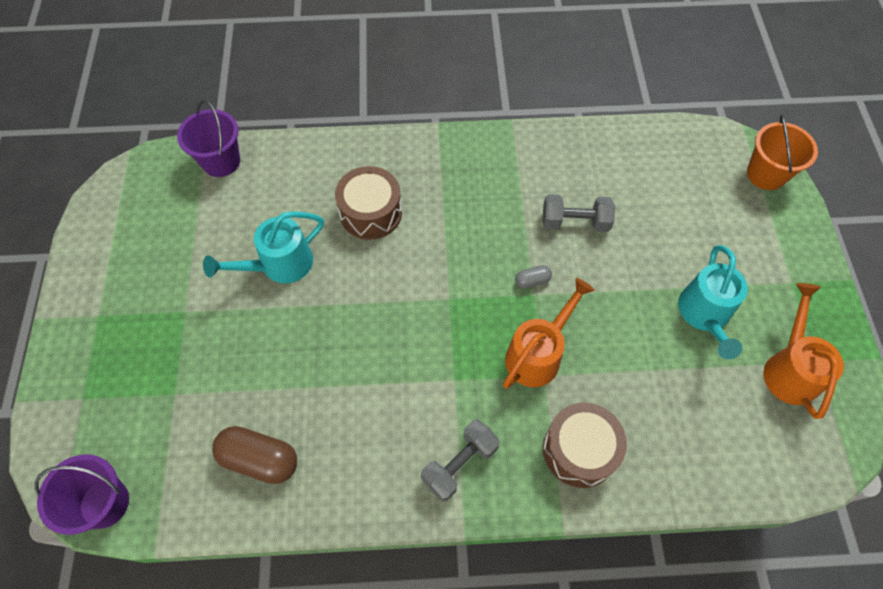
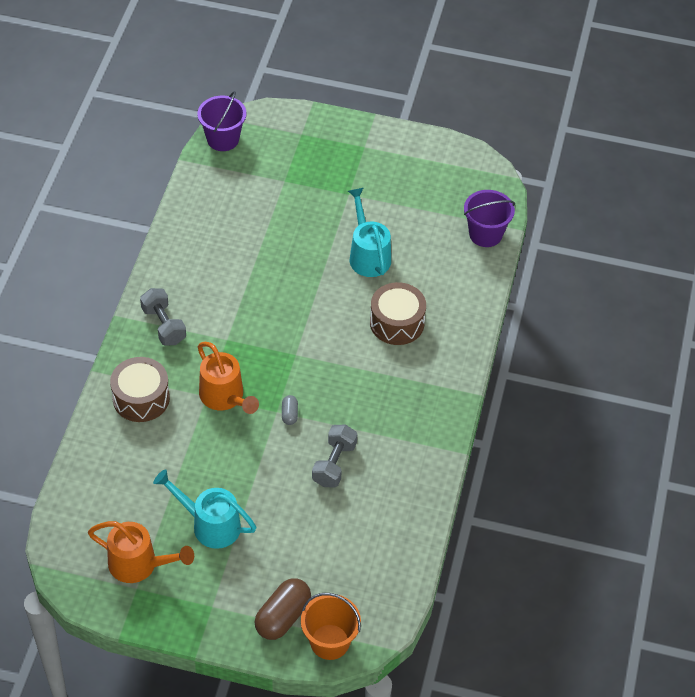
camera: 105 degrees right, 10 degrees down
brown capsule [212,426,297,484] -> brown capsule moved to [254,578,311,640]

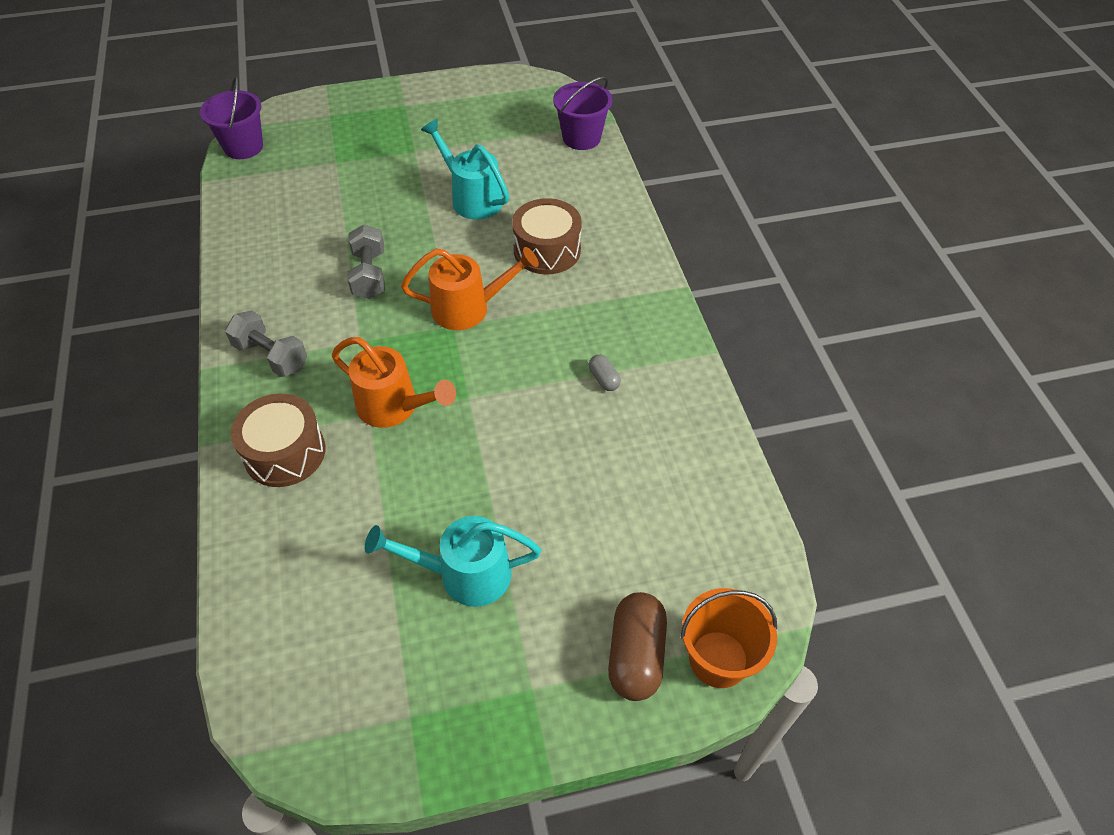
camera: 25 degrees left, 0 degrees up
orange watering can [88,521,194,583] -> orange watering can moved to [401,247,539,330]
grey capsule [282,395,298,425] -> grey capsule moved to [589,355,621,391]
grey dumbbell [312,425,357,487] -> grey dumbbell moved to [347,225,385,299]

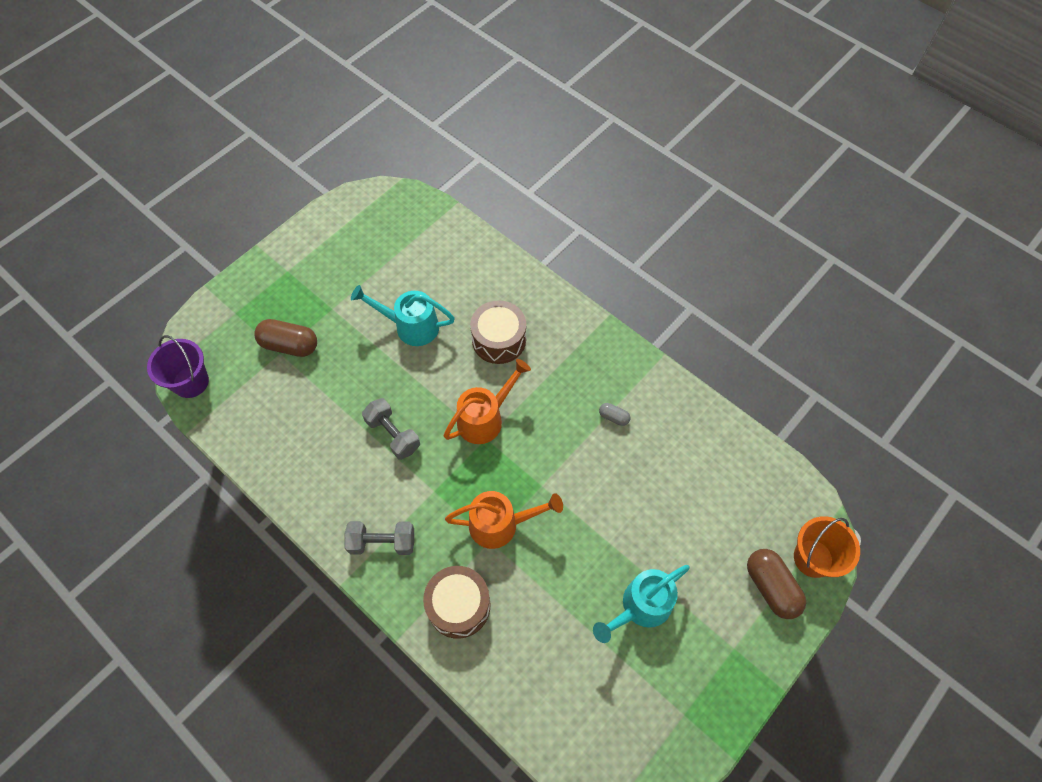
camera: 35 degrees left, 10 degrees up
purple bucket [553,76,613,150] -> none
none -> brown capsule [255,319,317,357]

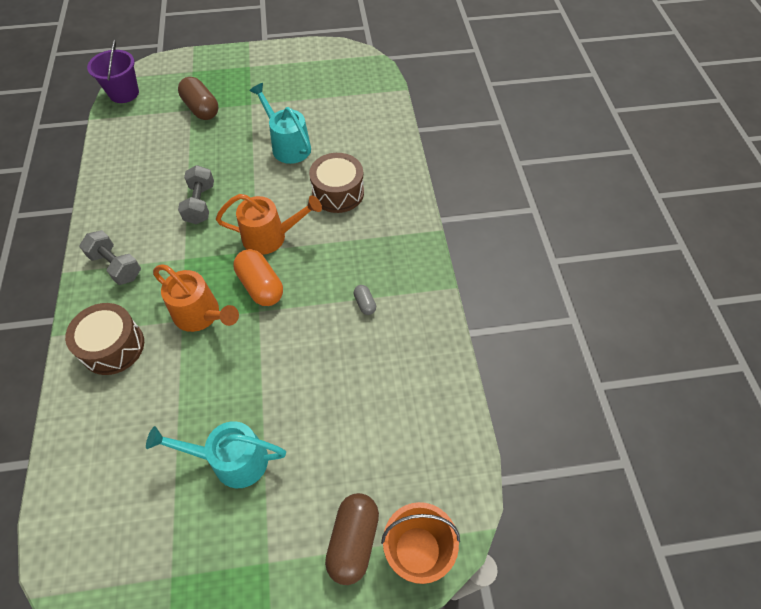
camera: 40 degrees right, 5 degrees down
none -> orange capsule [233,249,283,306]

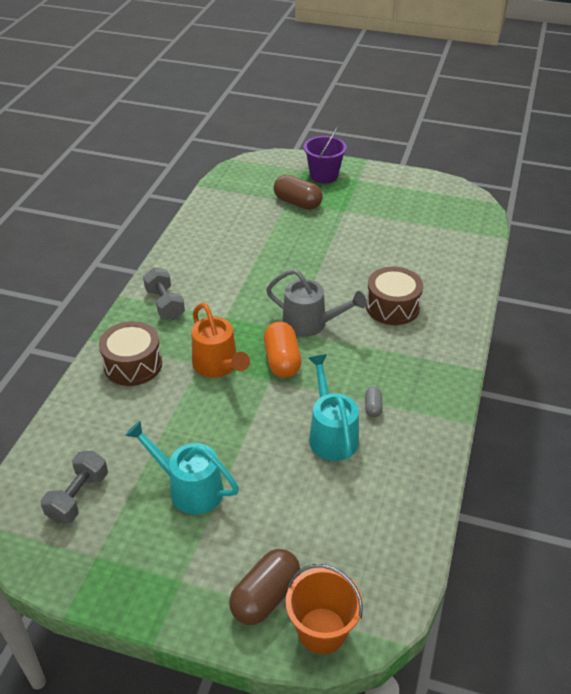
camera: 25 degrees right, 15 degrees down
purple bucket [87,39,139,103] -> purple bucket moved to [304,127,347,184]
brown capsule [178,77,218,120] -> brown capsule turned 45 degrees counterclockwise [274,175,323,210]
grey dumbbell [178,165,214,224] -> grey dumbbell moved to [41,450,108,524]
orange watering can [216,194,322,255] -> grey watering can [266,269,367,337]
turquoise watering can [249,83,311,164] -> turquoise watering can moved to [308,354,359,461]

